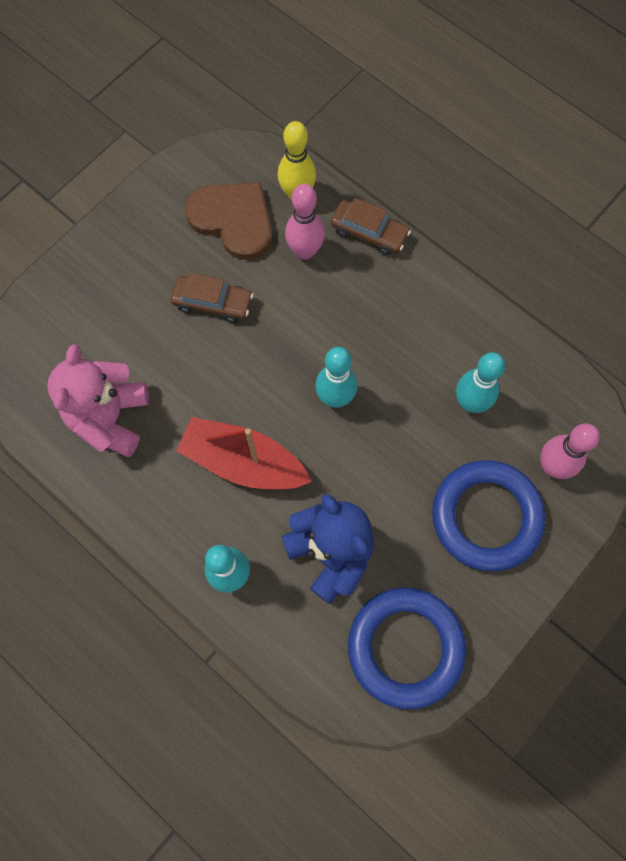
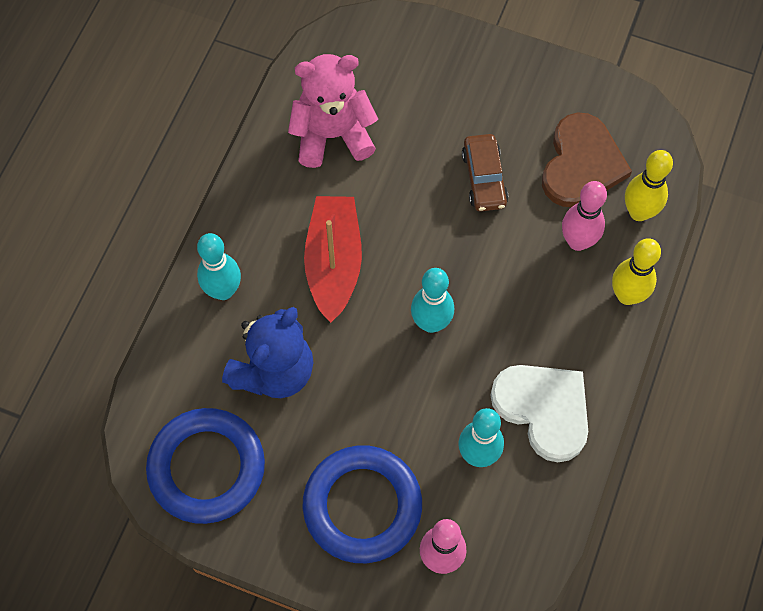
camera: 70 degrees right, 5 degrees down
brown car [331,198,411,256] -> yellow bowling pin [612,238,661,305]
none -> white heart [491,365,588,462]

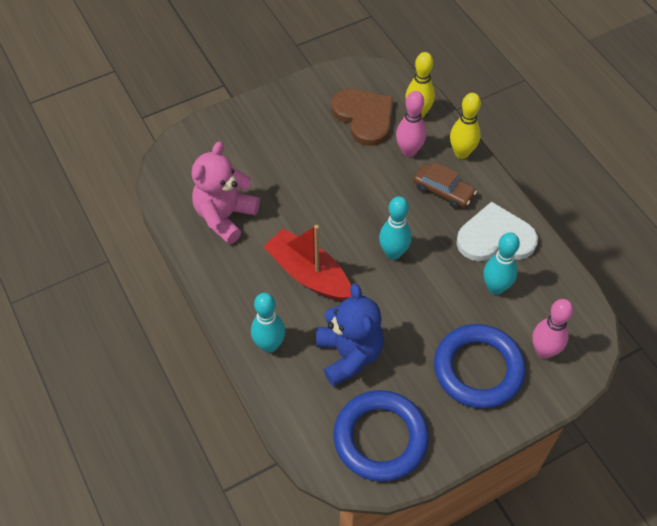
camera: 50 degrees left, 10 degrees down
brown car [462,134,508,212] -> brown car moved to [413,162,477,209]

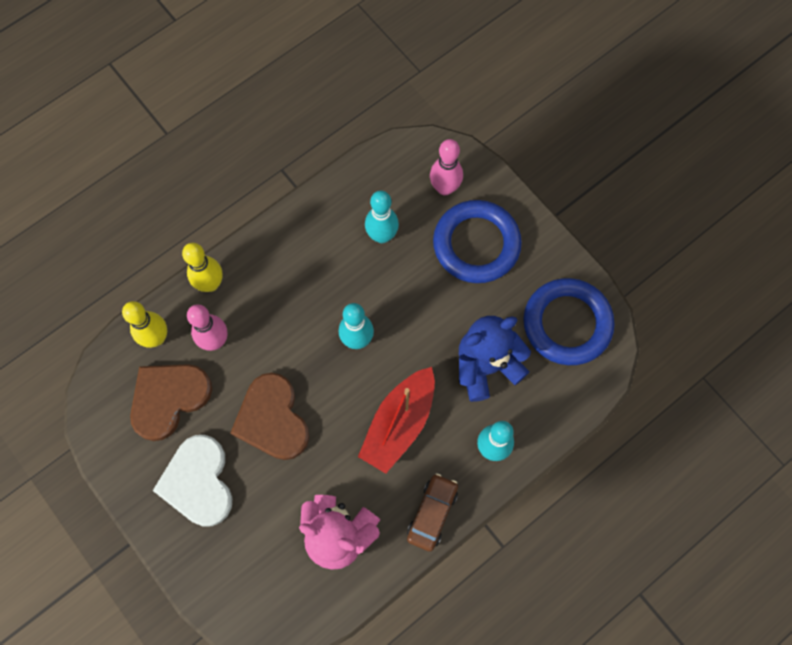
camera: 100 degrees left, 15 degrees up
brown car [413,162,477,209] -> brown car moved to [407,473,458,552]
white heart [456,202,538,261] -> white heart moved to [153,435,232,526]
none -> brown heart [230,373,309,460]

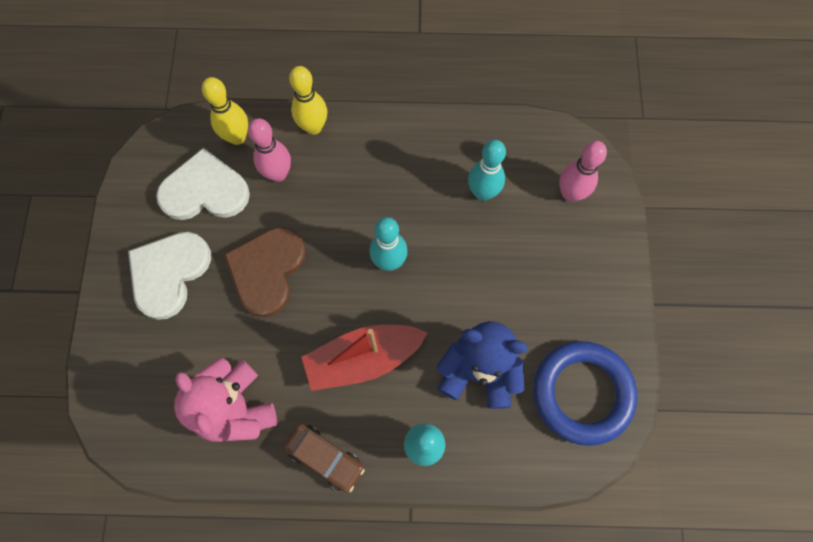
camera: 40 degrees right, 0 degrees up
brown heart [130,364,212,441] -> white heart [156,148,250,220]
brown car [407,473,458,552] -> brown car turned 60 degrees clockwise [283,423,365,492]
blue ring [433,200,522,283] -> none

